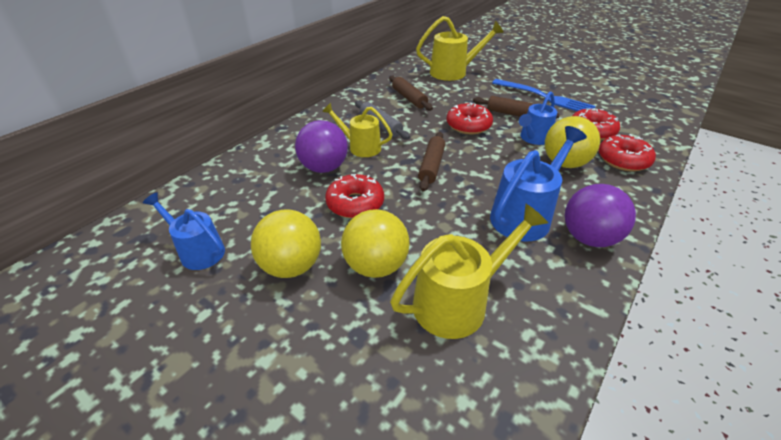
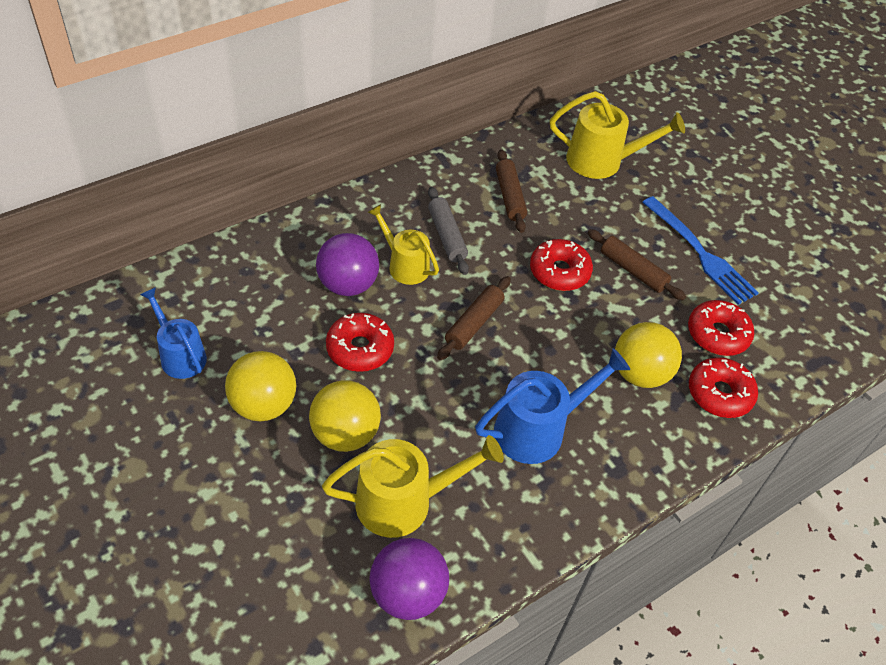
camera: 15 degrees right, 10 degrees up
blue watering can [519,91,557,145] -> none
purple ball [565,184,636,247] -> purple ball moved to [370,538,449,620]

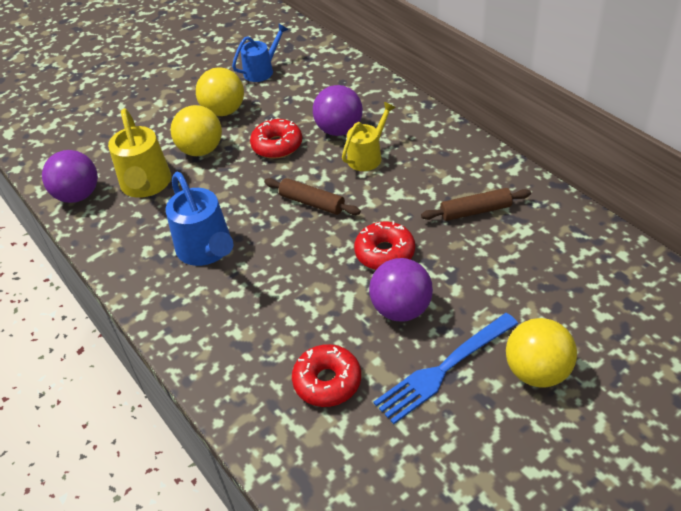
camera: 95 degrees right, 5 degrees down
grey rolling pin [428,187,469,275] -> none
yellow watering can [550,91,685,179] -> none
brown rolling pin [587,229,686,300] -> purple ball [369,258,433,322]
yellow ball [615,322,682,388] -> yellow ball moved to [506,318,577,388]
red donut [689,357,758,418] -> none

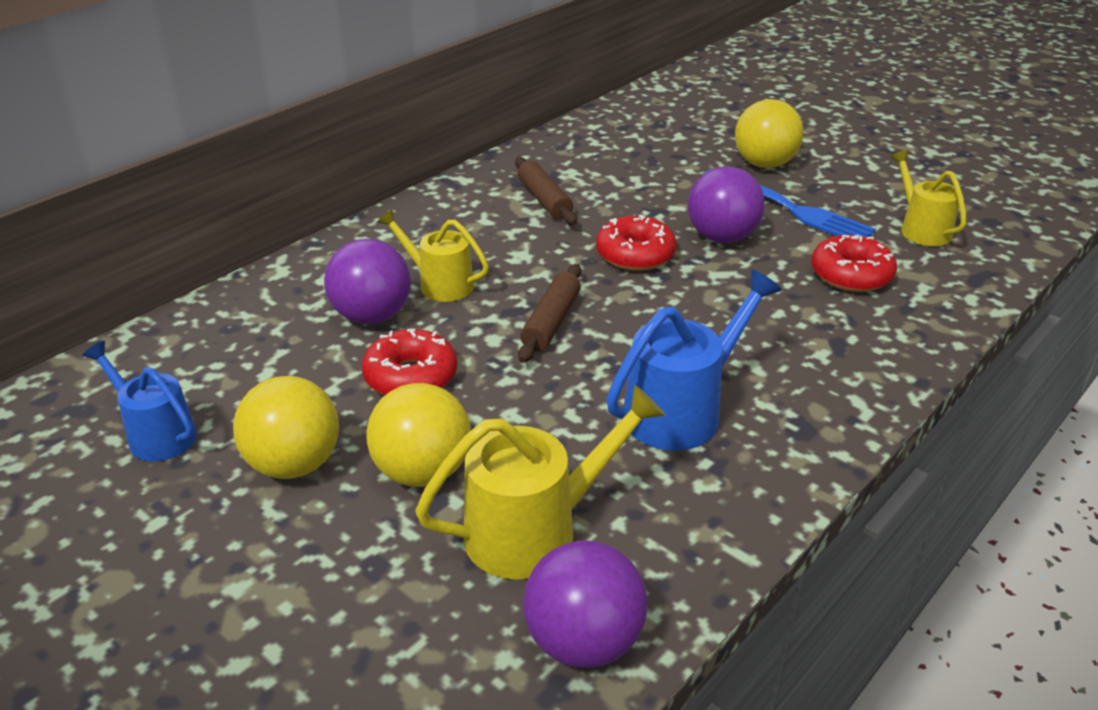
camera: 105 degrees left, 10 degrees down
none -> yellow watering can [890,150,967,246]

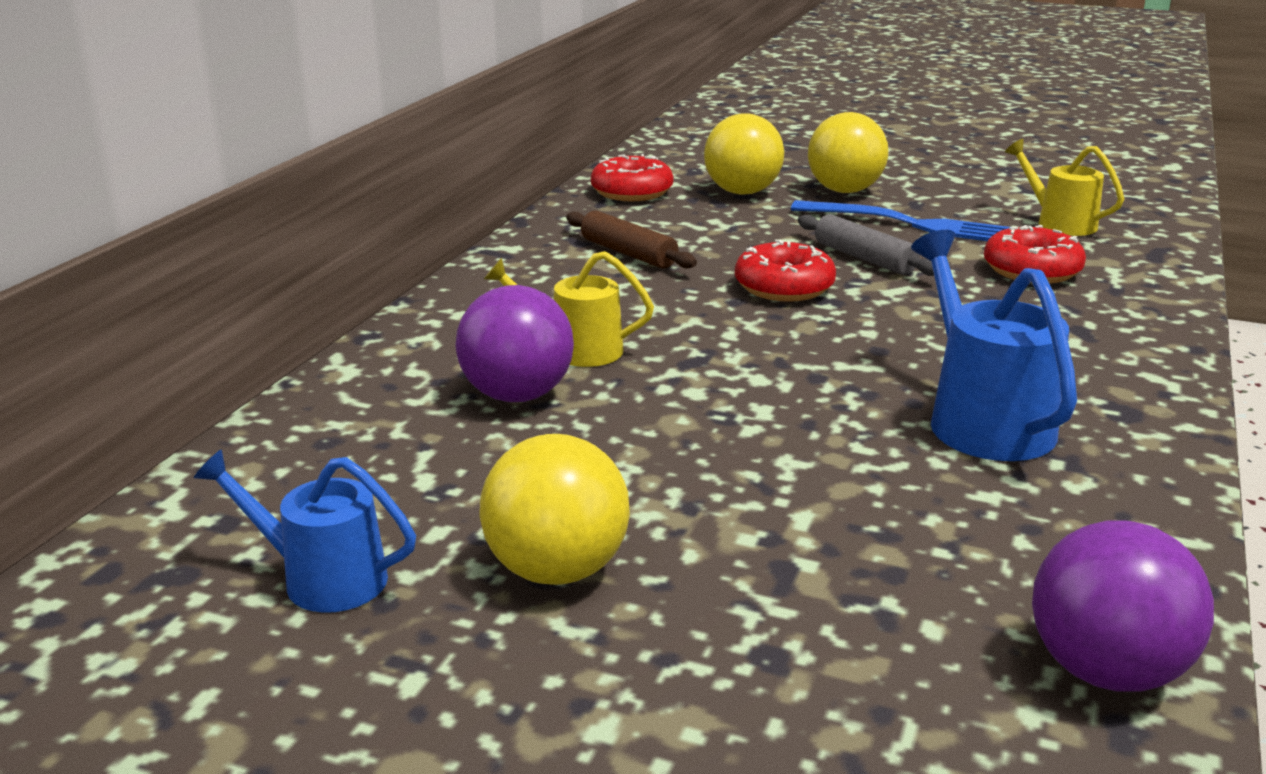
camera: 20 degrees left, 10 degrees down
red donut [362,329,457,395] -> red donut moved to [591,154,673,201]
yellow ball [366,383,471,487] -> yellow ball moved to [704,113,784,195]
yellow watering can [415,385,665,580] -> none
brown rolling pin [518,264,581,363] -> none
blue watering can [606,269,782,451] -> blue watering can turned 45 degrees counterclockwise [911,230,1077,461]
purple ball [688,166,765,243] -> grey rolling pin [798,214,934,276]

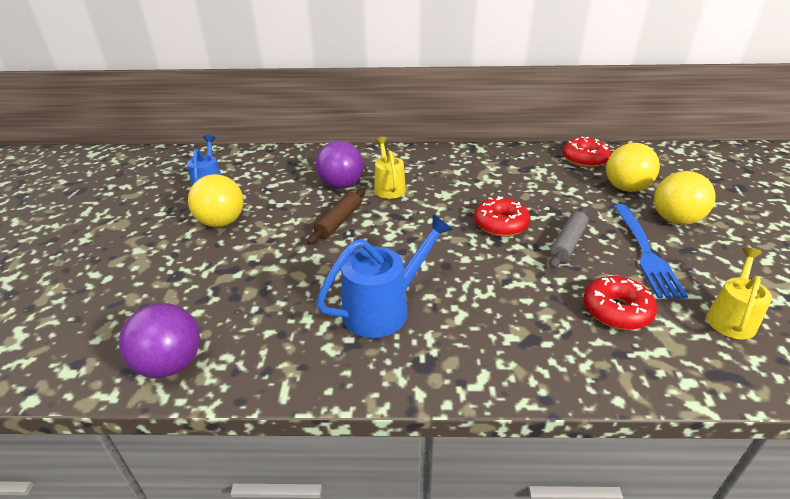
camera: 70 degrees right, 10 degrees up
brown rolling pin [566,211,697,268] -> brown rolling pin moved to [307,188,365,245]

